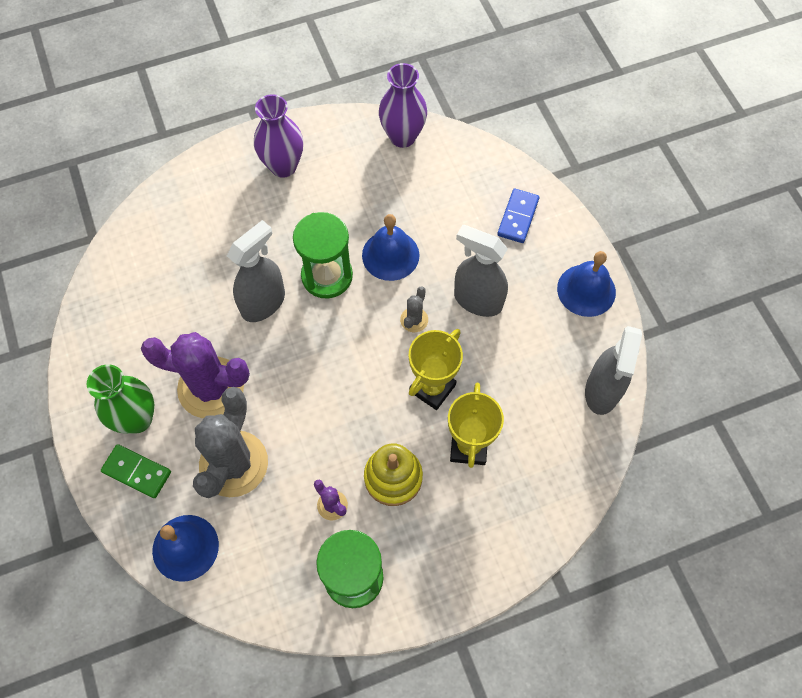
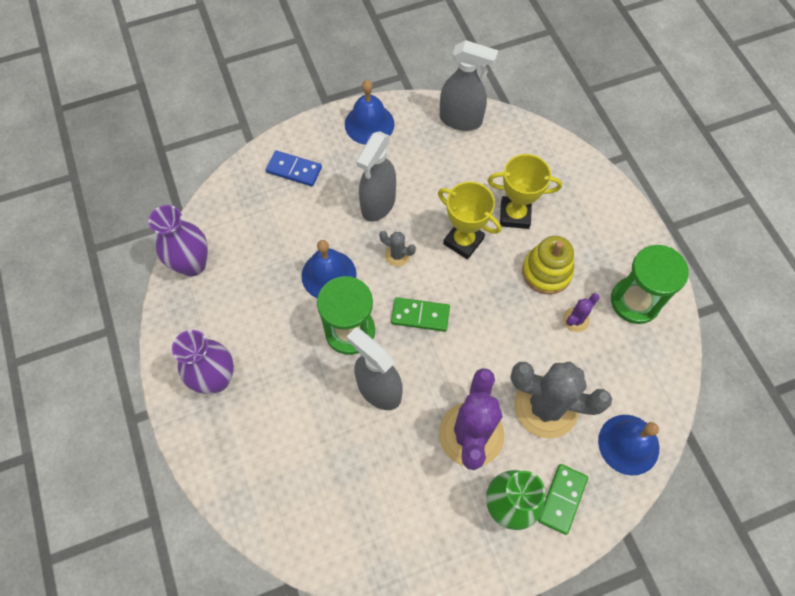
camera: 90 degrees left, 0 degrees up
none -> green domino [391,297,450,332]

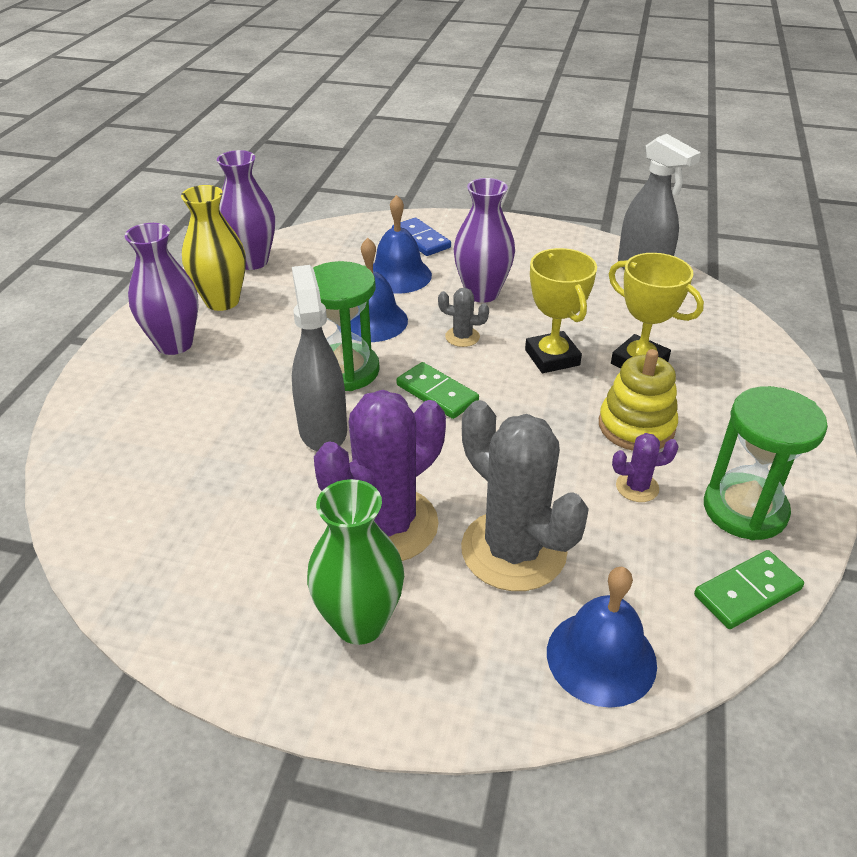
camera: 35 degrees right, 25 degrees down
blue bell [345,80,394,145] -> blue bell moved to [373,195,432,294]
grey spray bottle [356,131,396,222] -> purple vase [453,178,515,303]
grey cactus [379,231,416,266] -> grey cactus turned 45 degrees counterclockwise [438,288,489,347]
green domino [538,464,588,535] -> green domino moved to [694,550,804,629]
none -> yellow vase [181,185,246,311]

